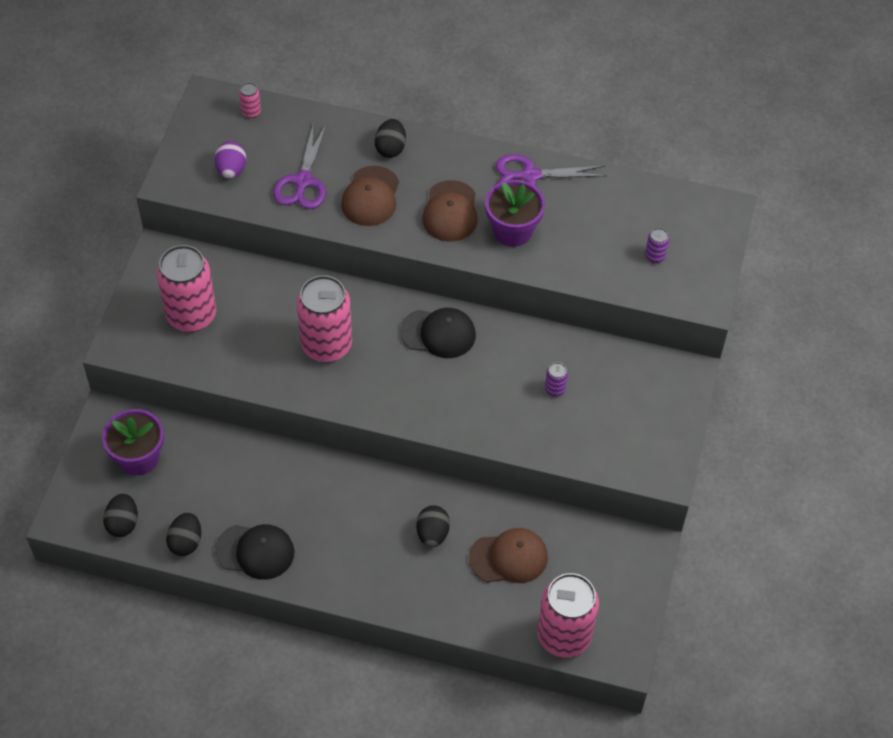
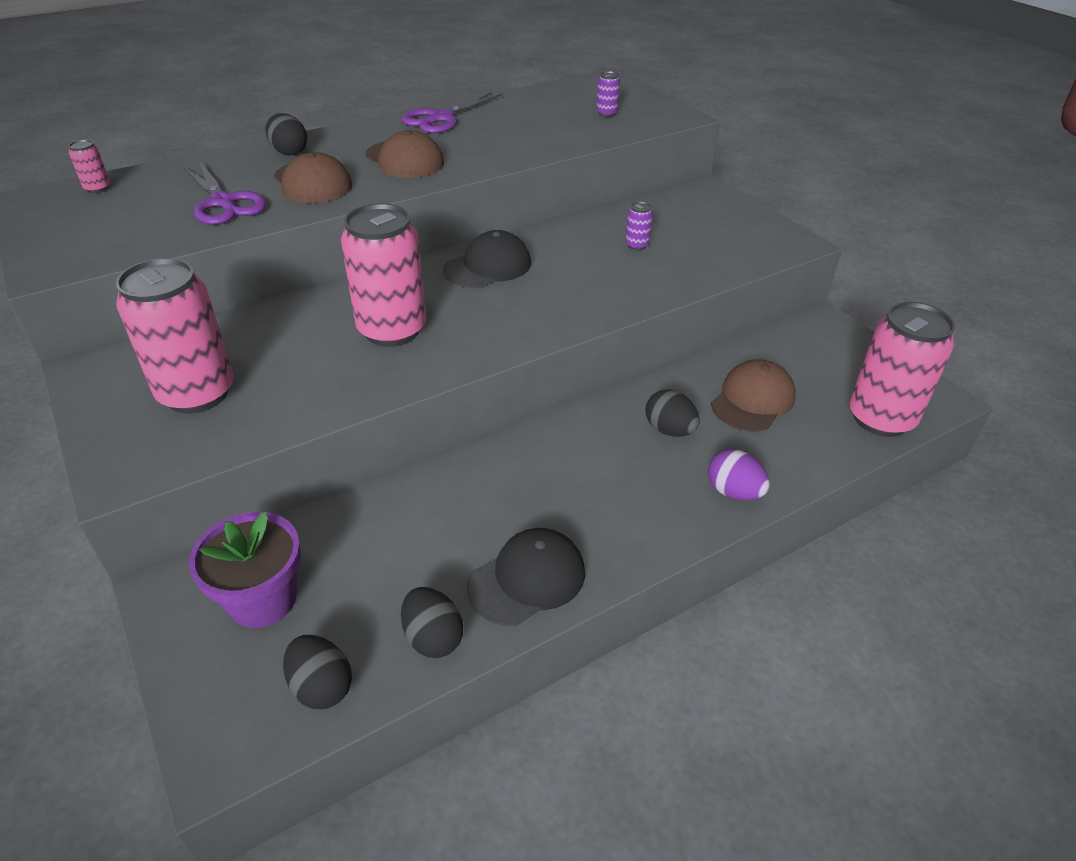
camera: 45 degrees left, 15 degrees down
purple egg [214,141,246,179] -> purple egg moved to [708,449,770,501]
purple flower pot [485,180,545,247] -> none

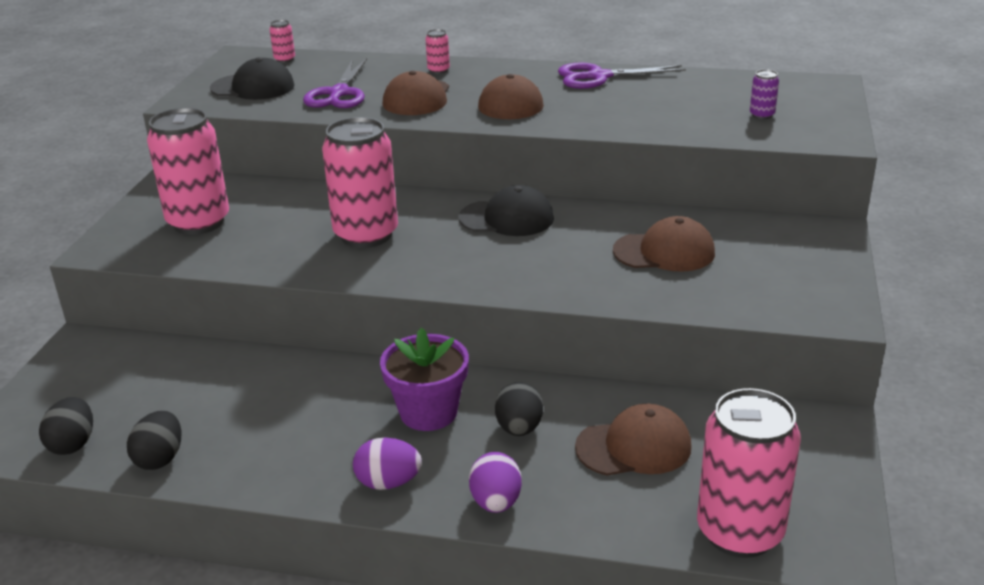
camera: 45 degrees right, 10 degrees down
purple flower pot [189,511,301,628] -> purple flower pot moved to [380,328,469,431]
black egg [265,113,307,156] -> pink can [425,29,450,74]
black cap [467,528,585,626] -> black cap moved to [210,57,294,100]
purple can [625,201,653,250] -> brown cap [613,216,715,272]
none -> purple egg [353,438,422,490]

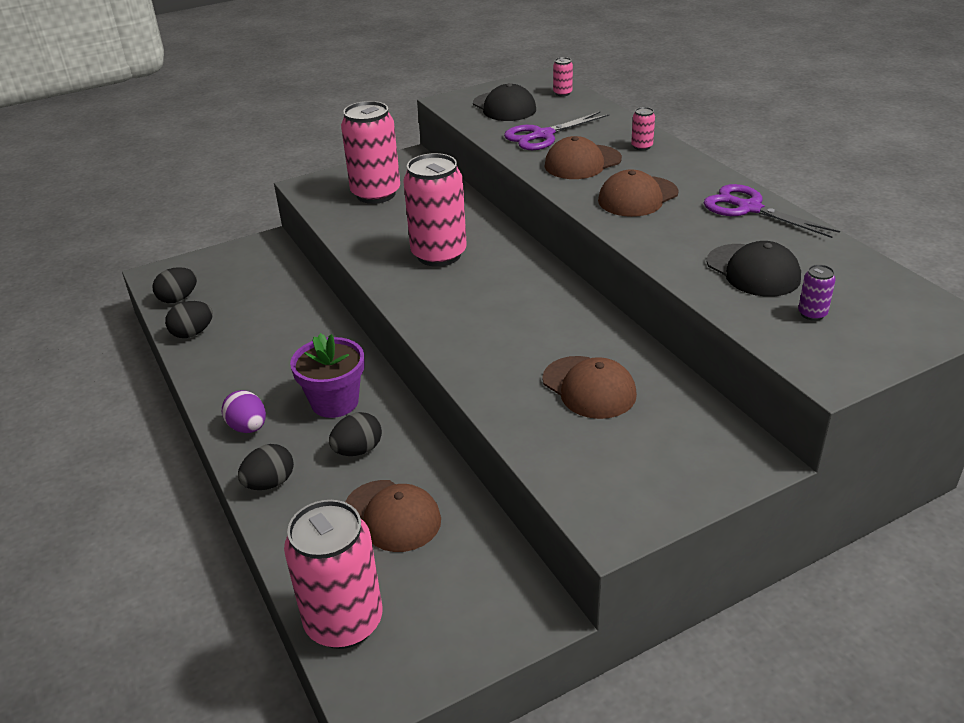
camera: 50 degrees right, 5 degrees up
black cap [459,185,554,236] -> black cap moved to [707,241,801,297]
purple egg [469,452,522,513] -> black egg [238,444,294,490]

